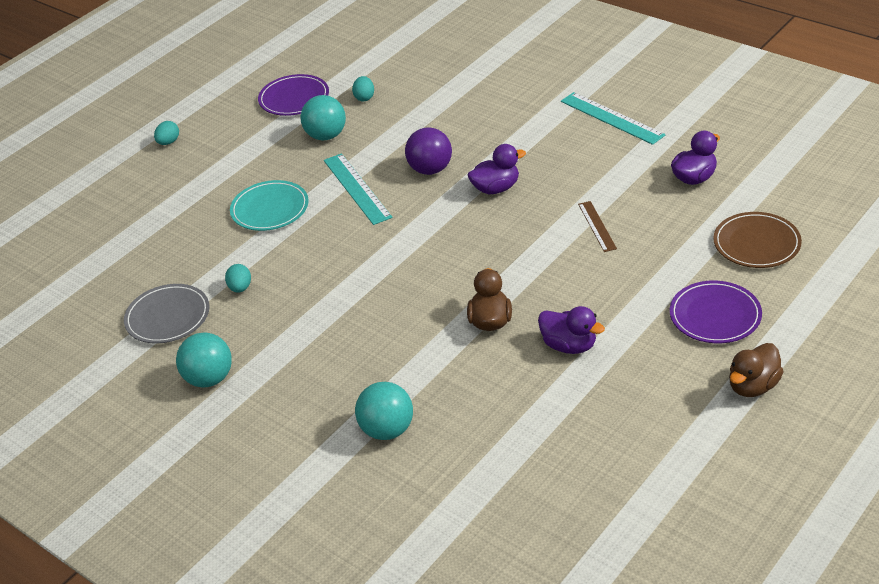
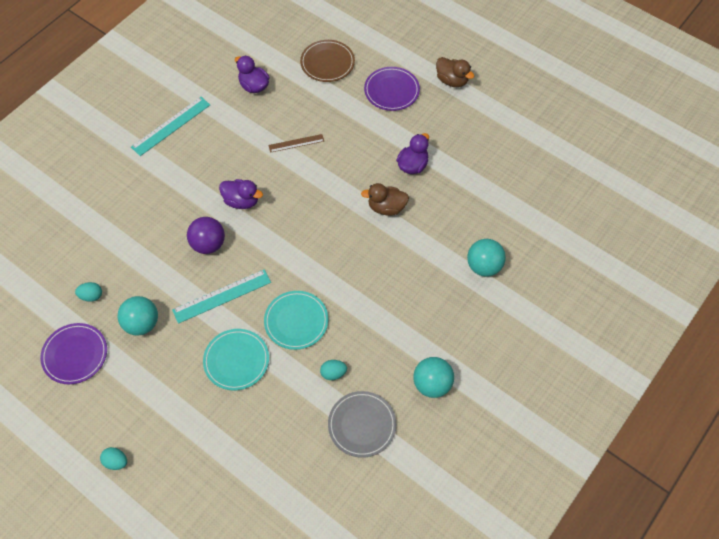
camera: 95 degrees left, 20 degrees up
purple duck [468,144,526,194] -> purple duck turned 135 degrees clockwise [219,179,263,209]
none -> turquoise plate [264,291,328,350]

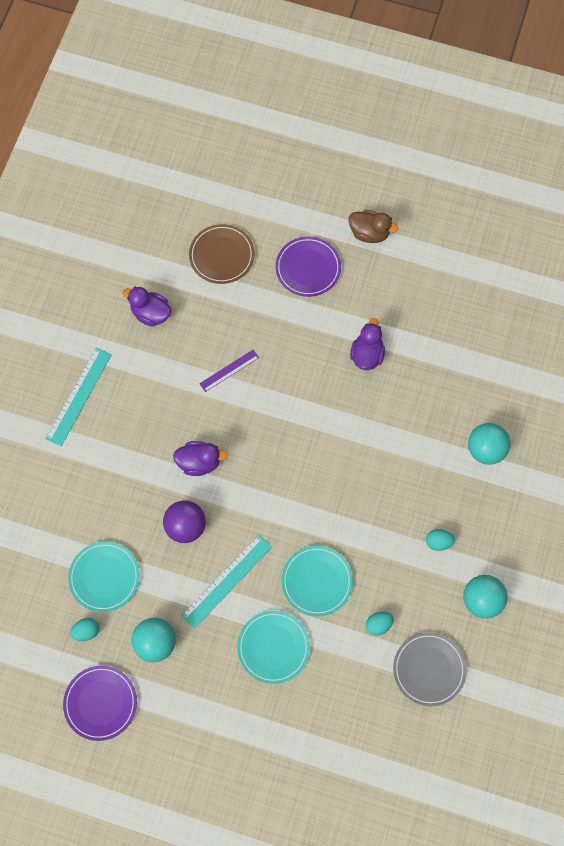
camera: 20 degrees left, 10 degrees up
turquoise egg [100,447,127,470] -> turquoise egg moved to [426,529,455,551]
brown ruler [268,134,324,153] -> purple ruler [199,350,259,392]
brown duck [361,183,409,216] -> none
none -> turquoise plate [68,541,140,612]

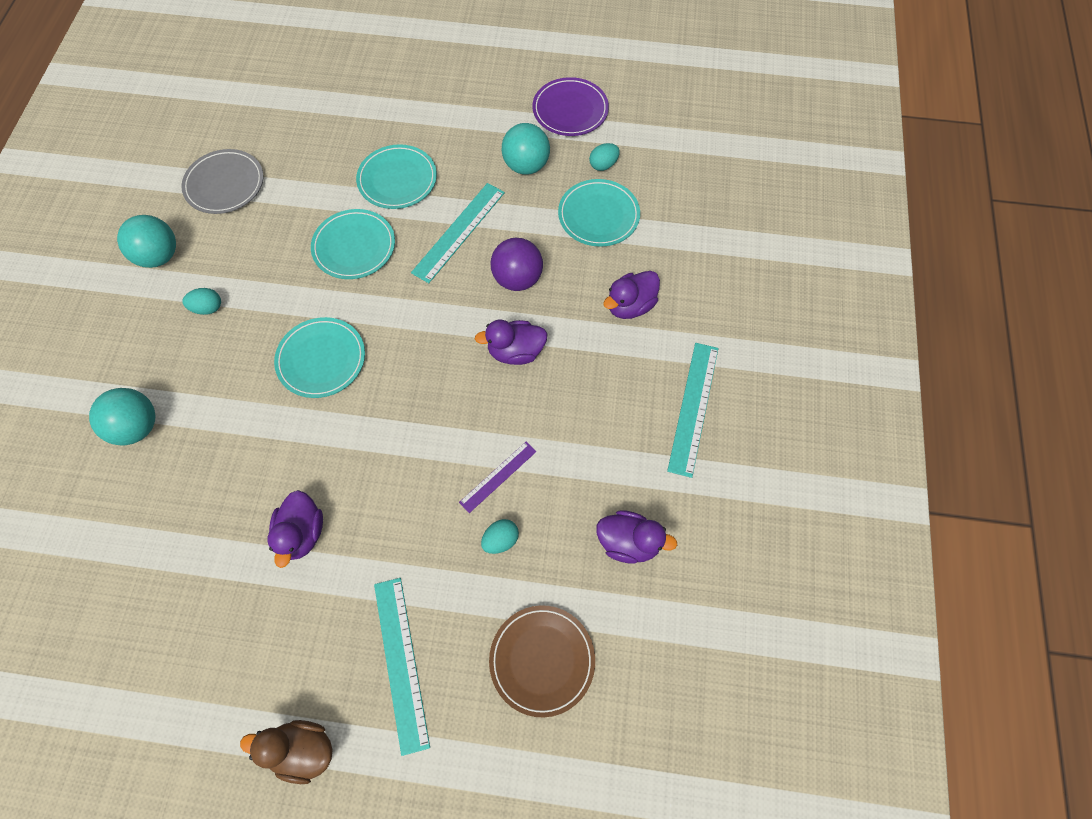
camera: 170 degrees right, 5 degrees down
purple plate [276,237,341,297] -> turquoise ruler [374,578,430,756]
turquoise egg [366,612,394,636] -> turquoise egg moved to [481,519,519,554]
none -> turquoise plate [274,317,365,398]
none -> purple duck [603,271,660,319]

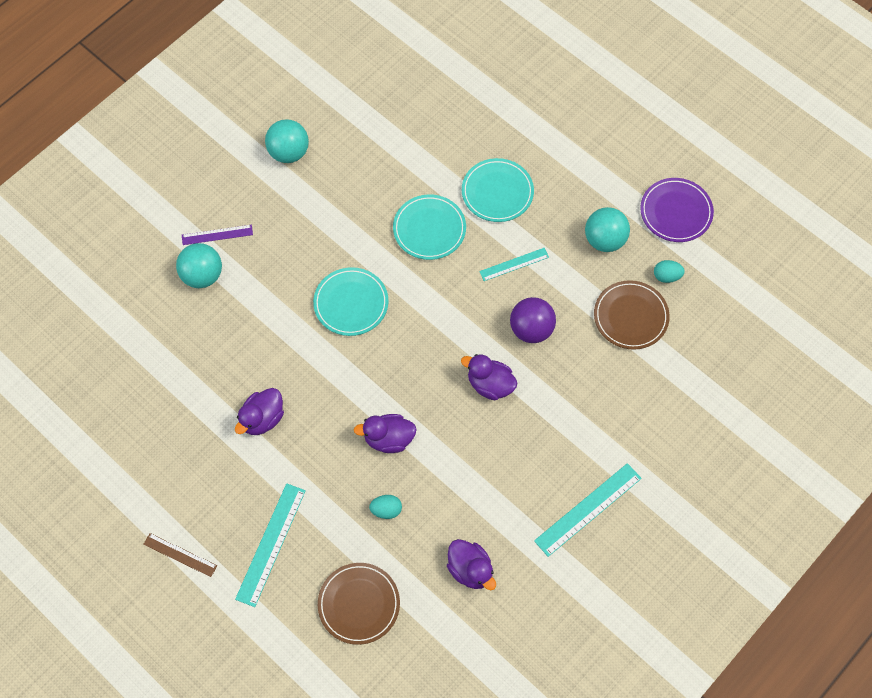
camera: 35 degrees right, 0 degrees up
grey plate [181,149,264,214] -> none
turquoise egg [182,288,221,315] -> none
brown duck [240,720,333,784] -> brown ruler [143,533,217,577]
turquoise ruler [411,183,505,283] -> turquoise ruler [479,248,549,281], size x0.61
purple ruler [459,442,537,513] -> purple ruler moved to [182,225,253,245]
turquoise plate [558,179,640,247] -> brown plate [594,280,670,350]
purple duck [603,271,660,319] -> purple duck moved to [354,414,417,453]

